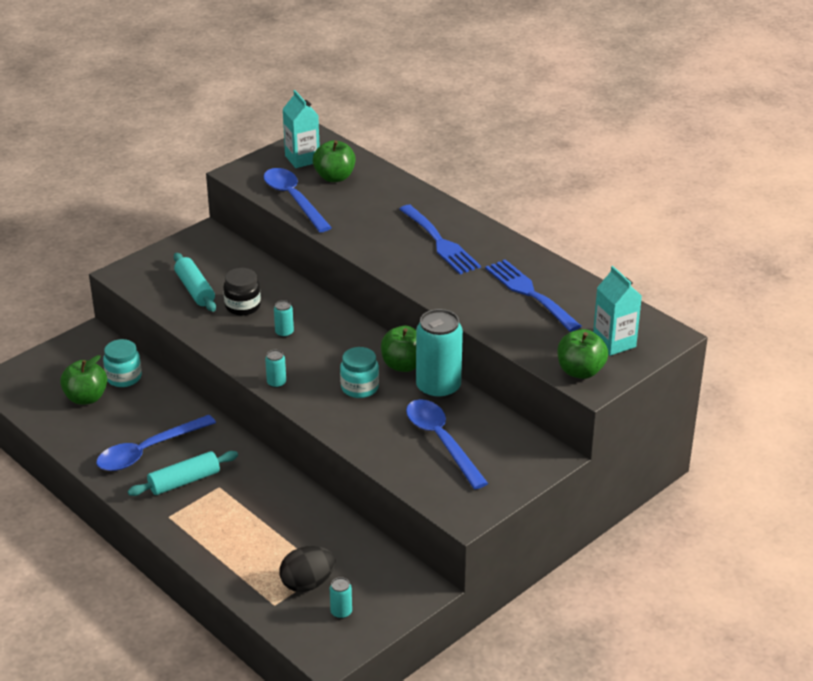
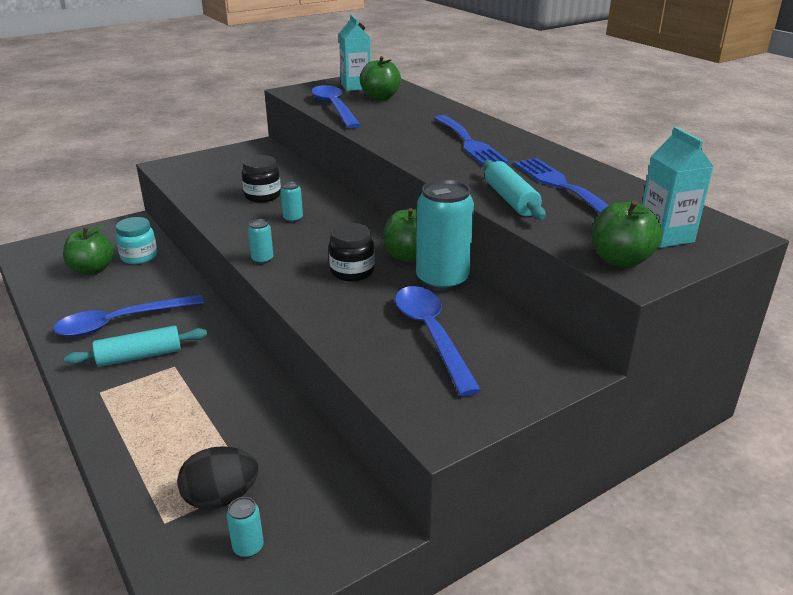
camera: 10 degrees right, 5 degrees down
turquoise rolling pin [174,253,216,312] -> turquoise rolling pin moved to [483,160,546,220]
turquoise jar [340,347,379,398] -> black jar [329,223,375,282]

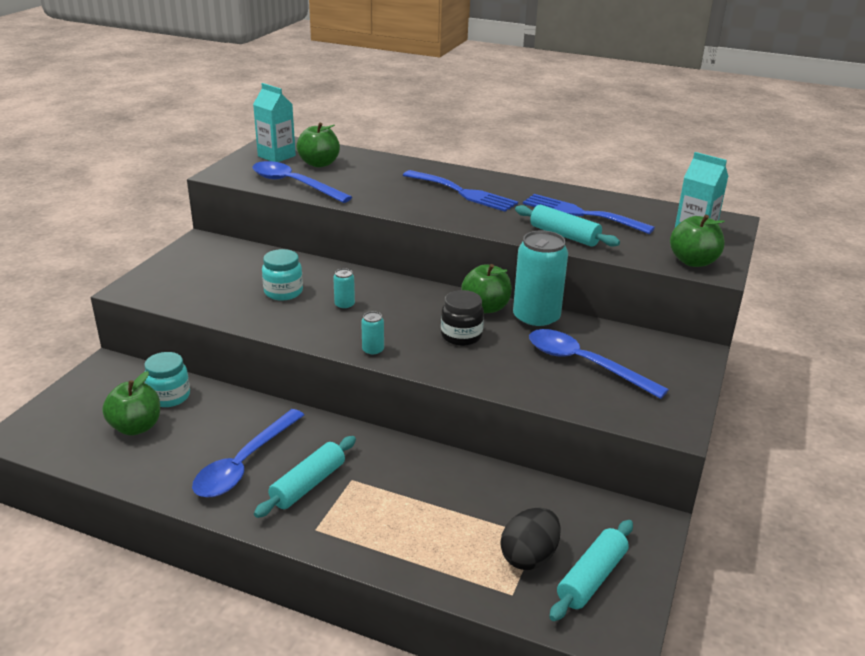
camera: 35 degrees left, 0 degrees up
turquoise can [226,497,264,558] -> turquoise rolling pin [550,520,633,621]
black jar [242,155,281,202] -> turquoise jar [262,249,303,301]

